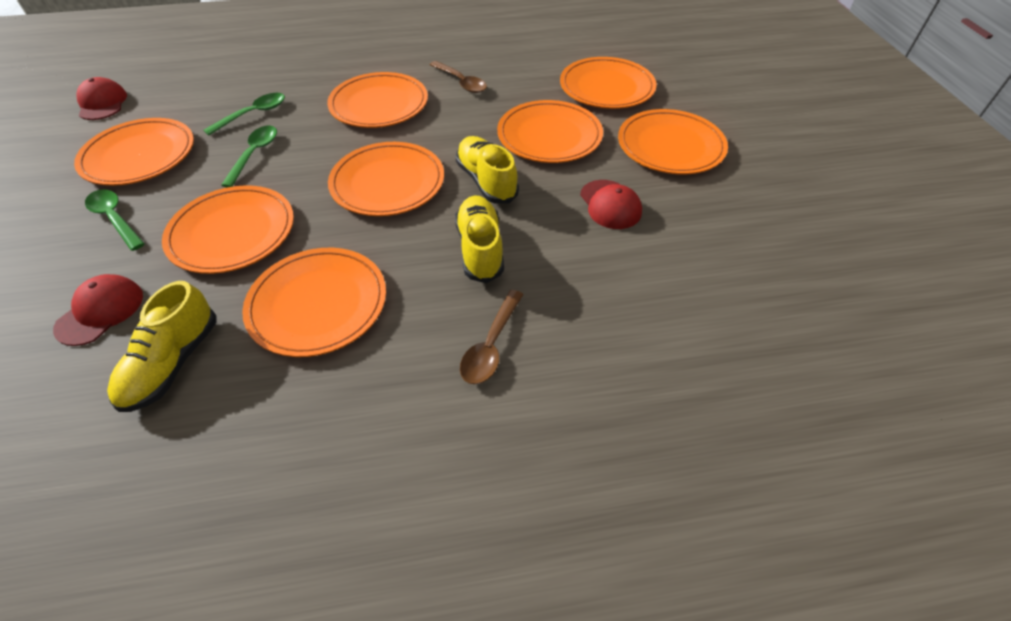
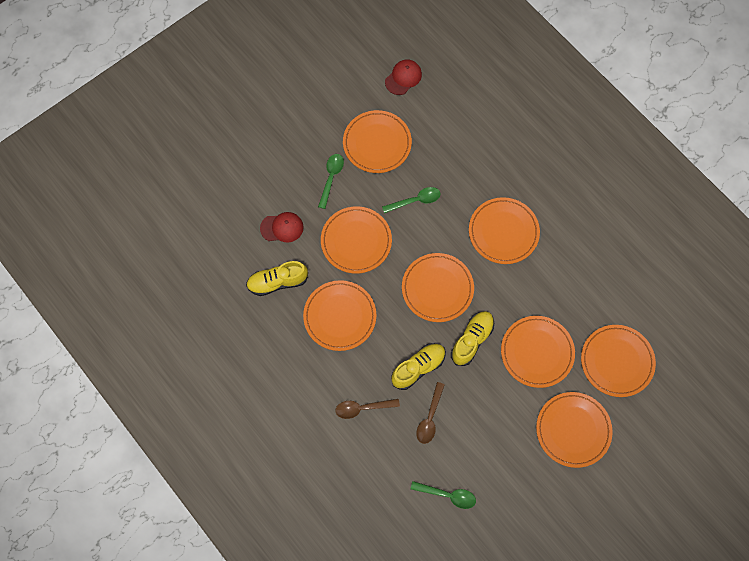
camera: 60 degrees right, 20 degrees up
green spoon [203,93,285,136] -> green spoon moved to [411,481,476,509]
brown spoon [430,61,487,93] -> brown spoon moved to [416,382,445,444]
red cap [580,180,642,229] -> none

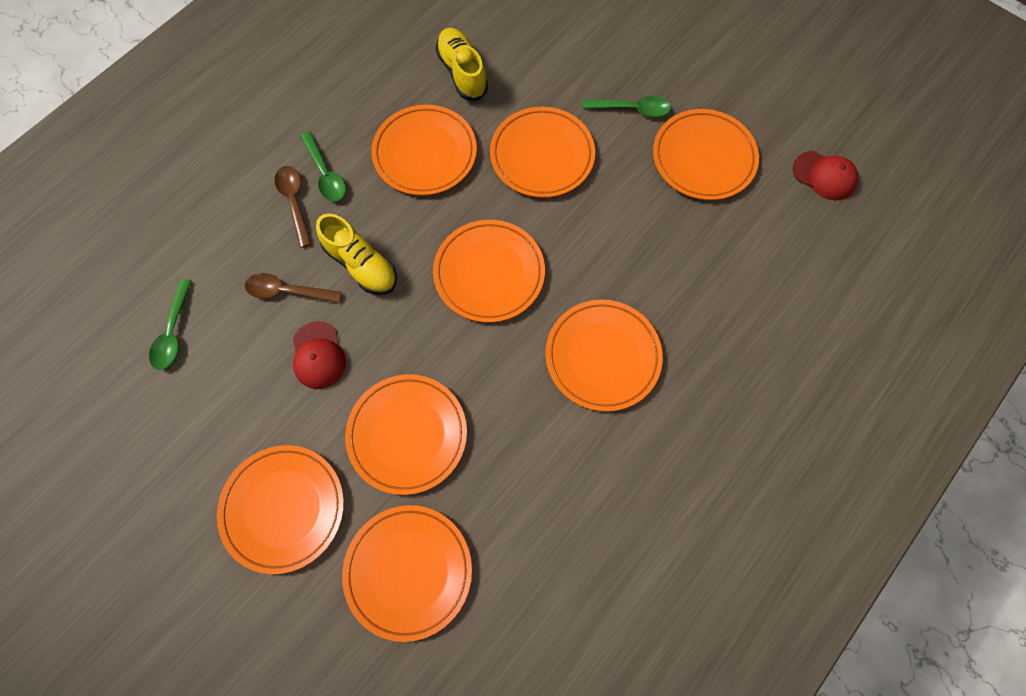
camera: 80 degrees right, 0 degrees up
red cap [260,212,304,242] -> red cap moved to [293,321,346,389]
green spoon [382,187,441,213] -> green spoon moved to [300,131,346,202]
yellow shoe [451,311,494,366] -> none

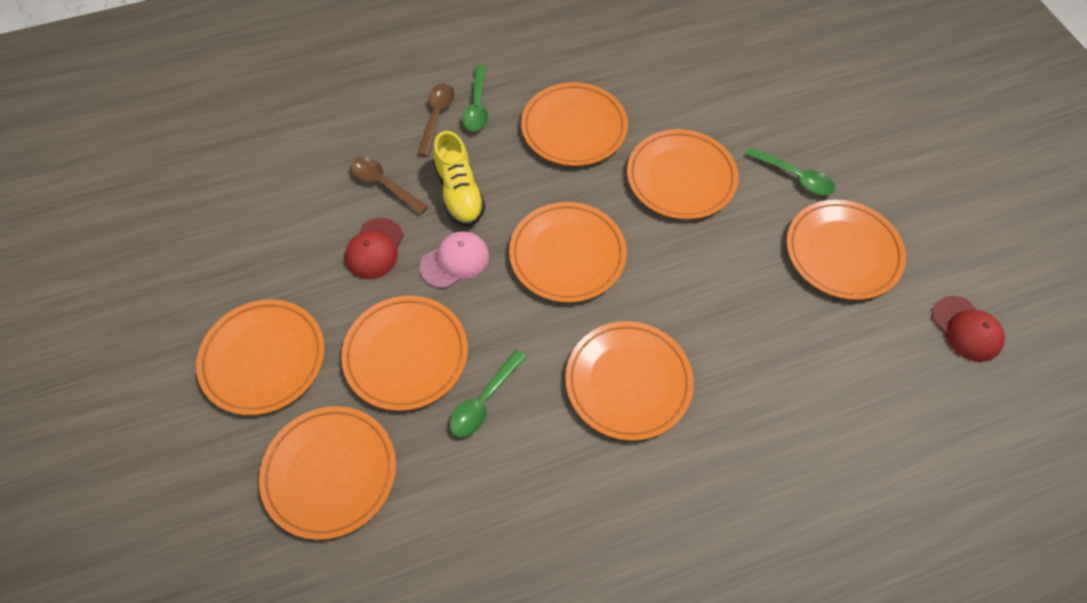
camera: 30 degrees right, 10 degrees down
green spoon [149,279,192,370] -> green spoon moved to [450,350,527,437]
yellow shoe [436,28,488,101] -> none
none -> pink cap [420,231,489,288]

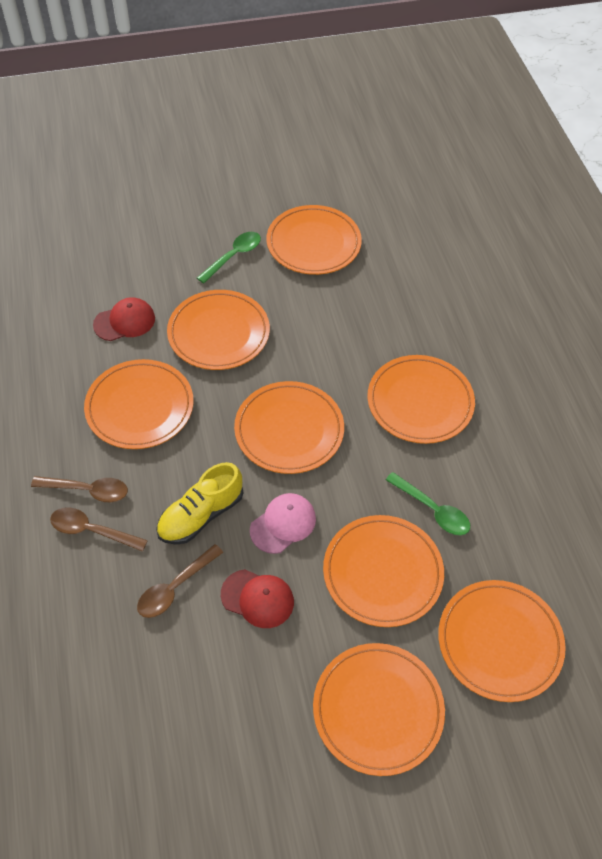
camera: 85 degrees left, 5 degrees down
pink cap [420,231,489,288] -> pink cap turned 75 degrees clockwise [250,493,316,554]
yellow shoe [433,131,485,227] -> yellow shoe turned 150 degrees clockwise [156,462,243,545]
green spoon [462,65,488,131] -> brown spoon [31,476,128,502]
red cap [932,296,1005,362] -> red cap moved to [93,297,155,341]

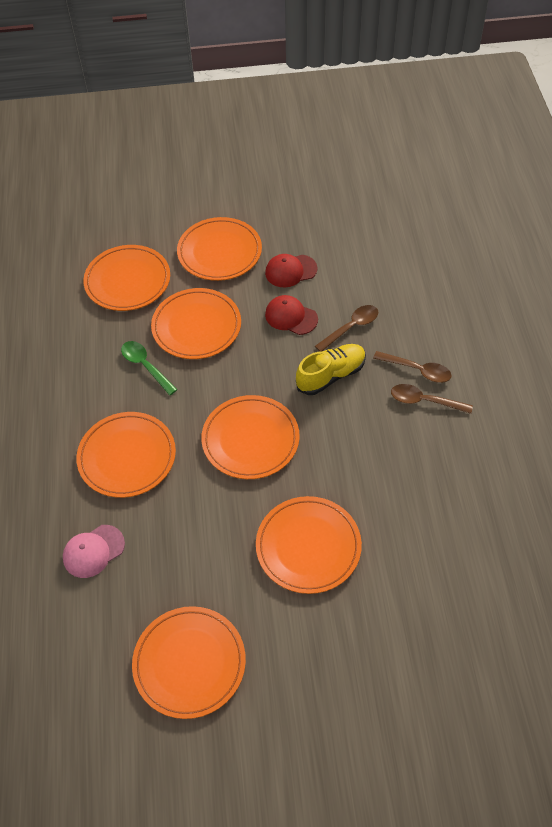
camera: 170 degrees left, 0 degrees up
orange plate [84,359,194,449] -> none
red cap [93,297,155,341] -> red cap moved to [265,254,318,287]
green spoon [197,232,261,284] -> none
pink cap [250,493,316,554] -> pink cap moved to [63,525,125,578]

